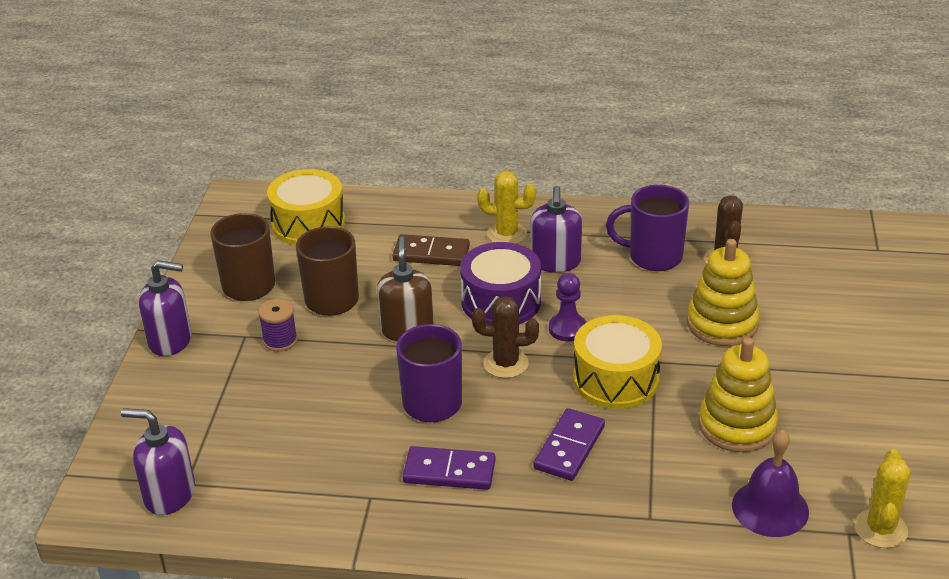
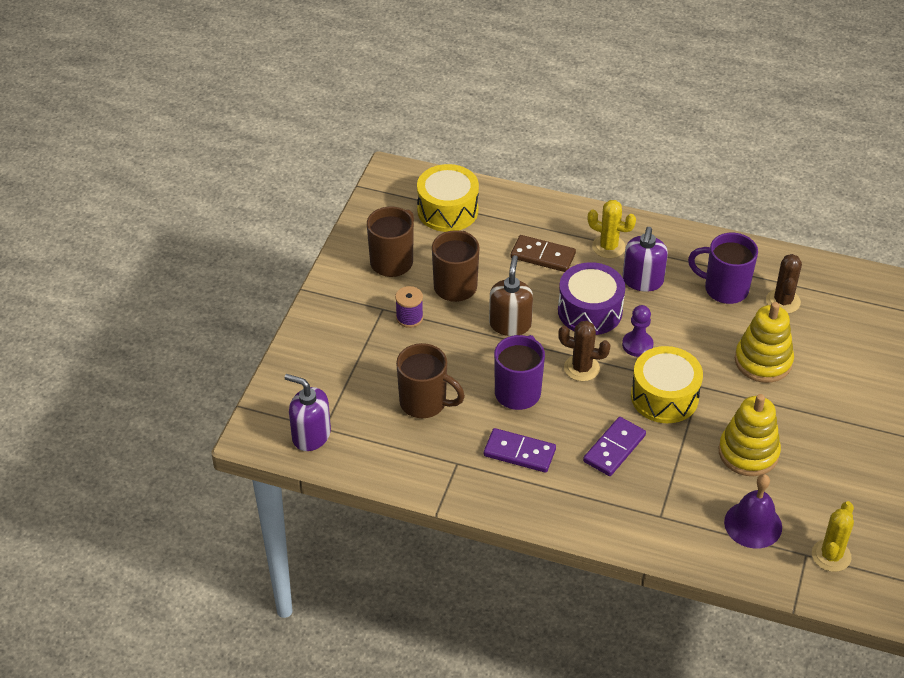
camera: 10 degrees right, 10 degrees up
purple soap dispenser [139,260,192,356] -> none
none -> brown mug [396,343,465,418]

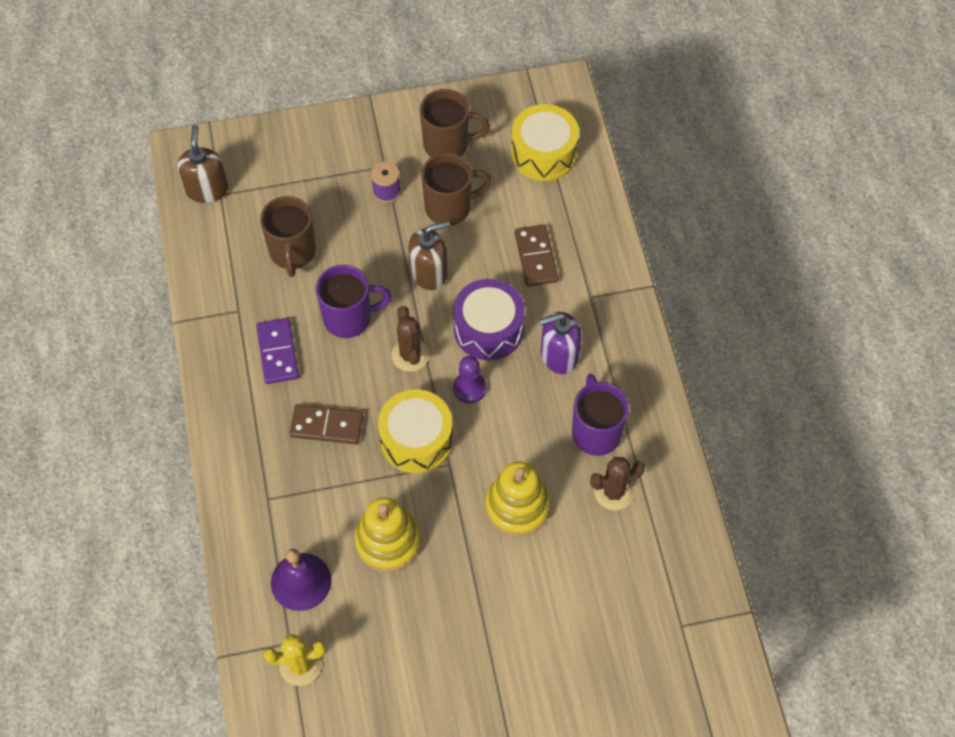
camera: 60 degrees right, 15 degrees up
purple soap dispenser [285,374,331,451] -> brown soap dispenser [177,125,228,203]
purple domino [583,417,646,476] -> brown domino [290,404,363,444]
yellow cactus [588,200,636,258] -> none

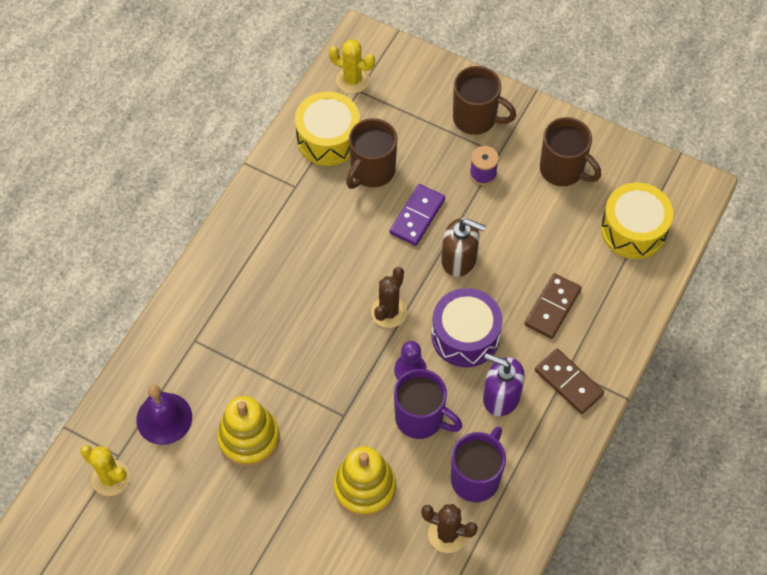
camera: 40 degrees right, 0 degrees up
brown soap dispenser [177,125,228,203] -> yellow cactus [329,39,375,93]
purple domino [256,318,299,384] -> purple domino moved to [390,184,445,246]
brown domino [290,404,363,444] -> brown domino moved to [535,349,604,414]
purple mug [316,265,392,338] -> purple mug moved to [394,369,463,439]
yellow drum [378,389,453,474] -> yellow drum moved to [295,91,360,166]
brown mug [421,153,492,226] -> brown mug moved to [453,66,516,135]

